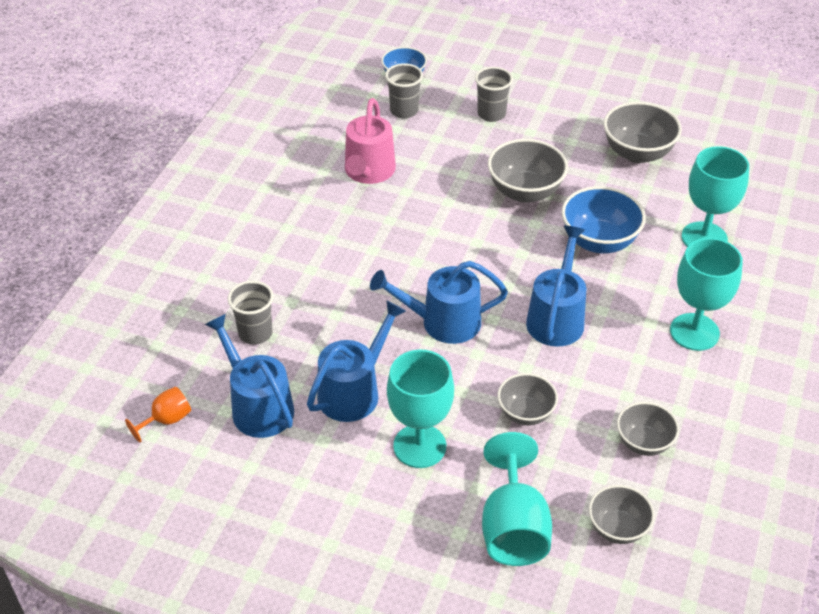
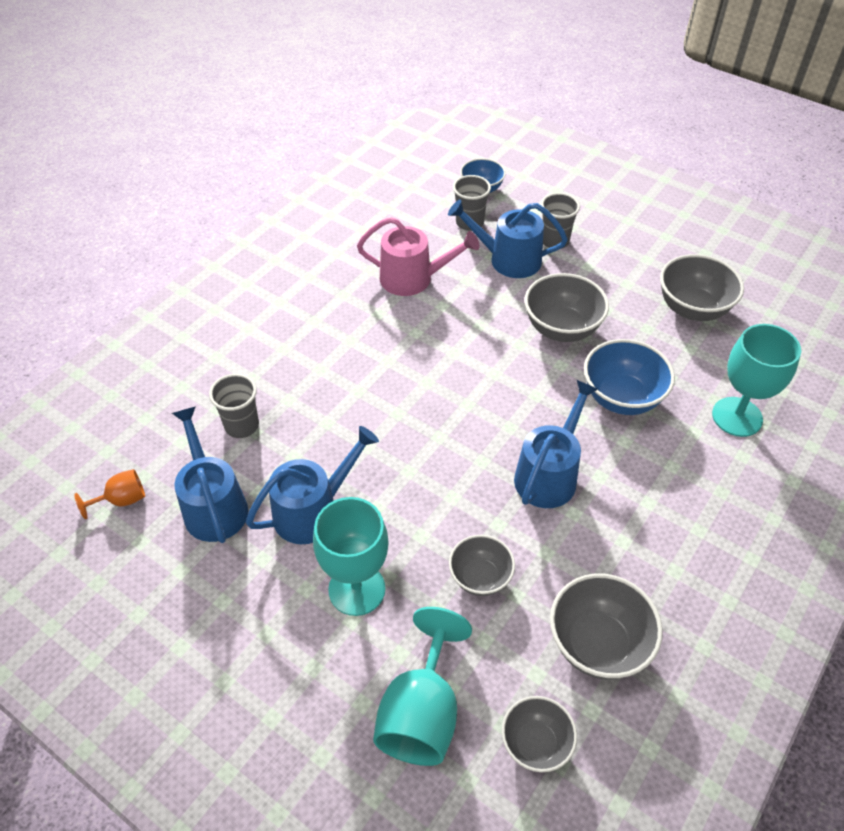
camera: 15 degrees right, 5 degrees up
pink watering can [345,98,396,184] -> pink watering can turned 105 degrees counterclockwise [357,217,480,296]
blue watering can [370,261,508,344] -> blue watering can moved to [448,199,568,278]
grey bowl [617,402,679,456] -> grey bowl [550,574,663,679], size x1.57
turquoise goblet [670,238,743,351] -> none

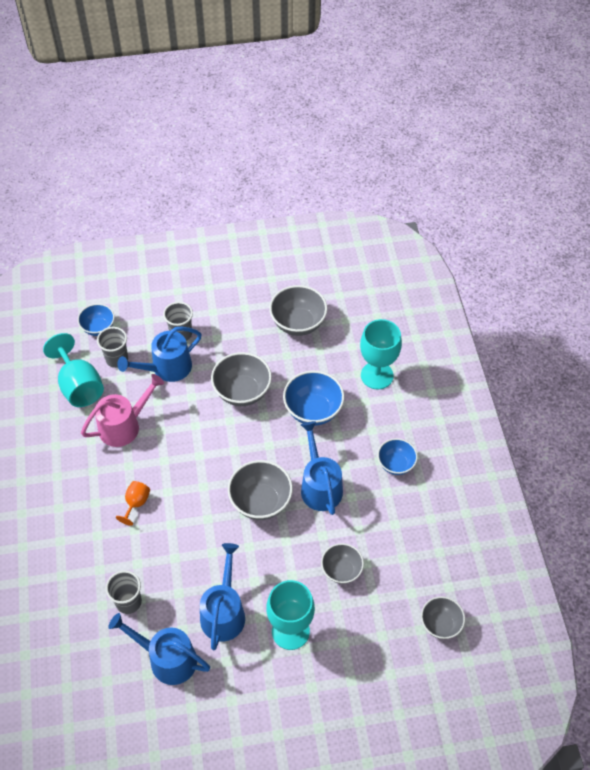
camera: 45 degrees left, 5 degrees up
orange goblet [74,469,145,519] -> orange goblet moved to [116,481,150,526]
turquoise goblet [373,607,472,766] -> turquoise goblet moved to [43,333,104,407]
grey bowl [550,574,663,679] -> grey bowl moved to [228,460,293,520]
none -> blue bowl [377,438,418,475]

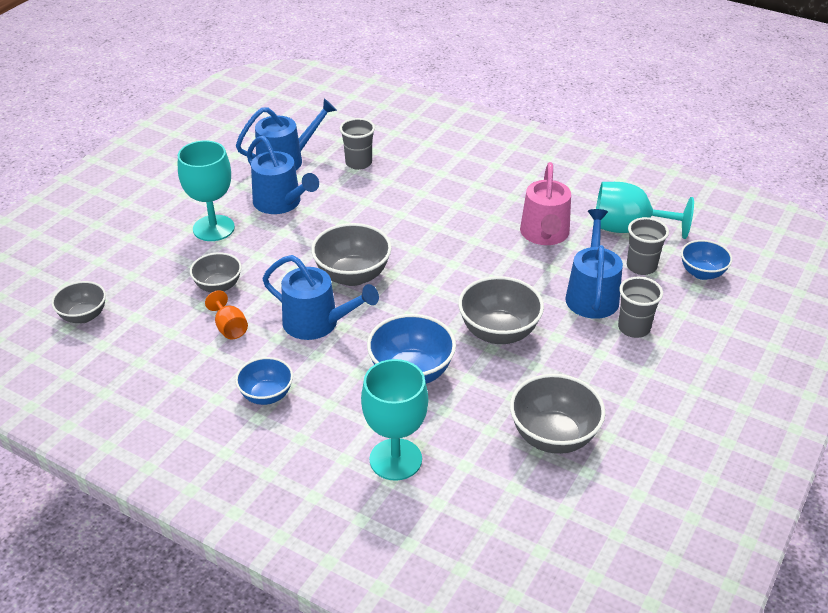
camera: 130 degrees right, 15 degrees down
orange goblet [116,481,150,526] -> orange goblet moved to [205,290,248,339]

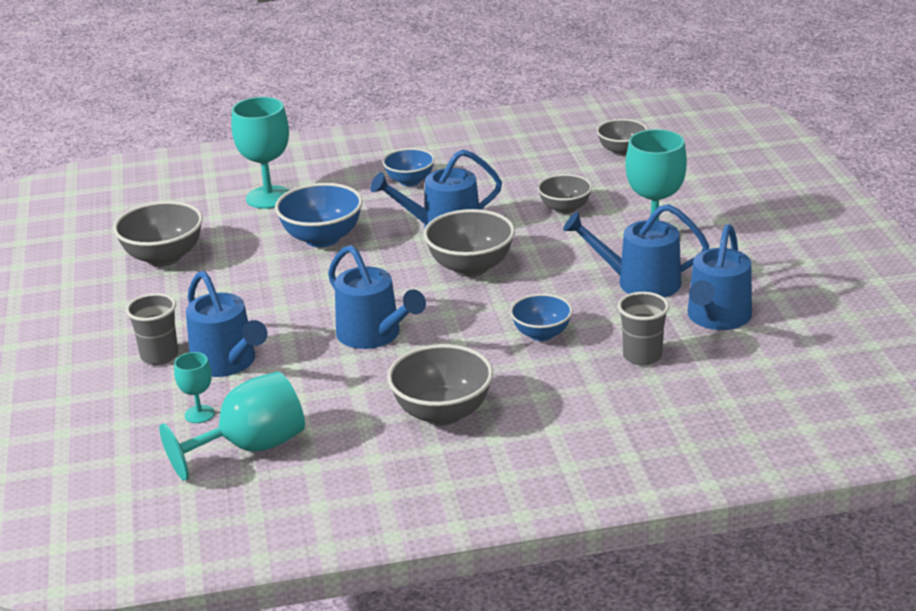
camera: 140 degrees right, 10 degrees down
orange goblet [205,290,248,339] -> none
grey bowl [458,276,544,344] -> grey bowl moved to [387,344,493,426]
pink watering can [520,162,571,245] -> none
grey cup [627,217,669,275] -> turquoise goblet [174,352,215,423]
blue bowl [681,240,733,280] -> blue bowl moved to [510,294,573,341]
none -> blue watering can [328,245,426,349]

